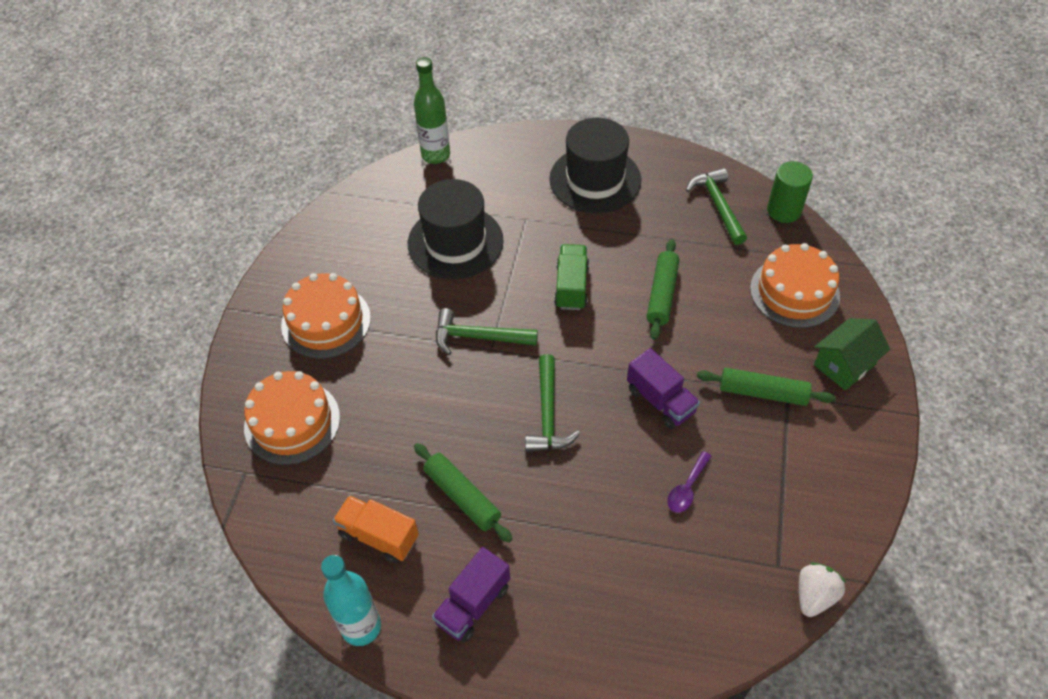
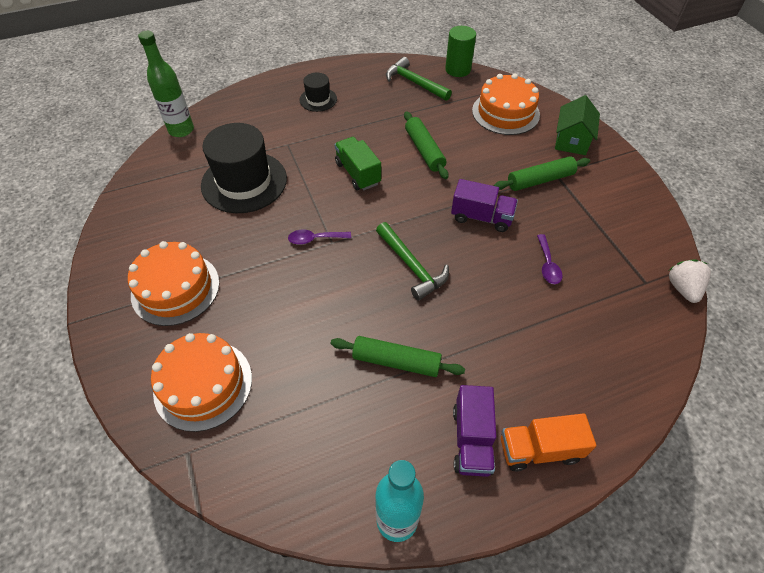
camera: 35 degrees left, 0 degrees up
orange truck [333,495,419,563] -> orange truck moved to [501,413,596,472]
green hammer [436,308,538,355] -> purple spoon [288,230,351,245]
black hat [549,118,641,214] -> black hat [300,73,337,112], size x0.50

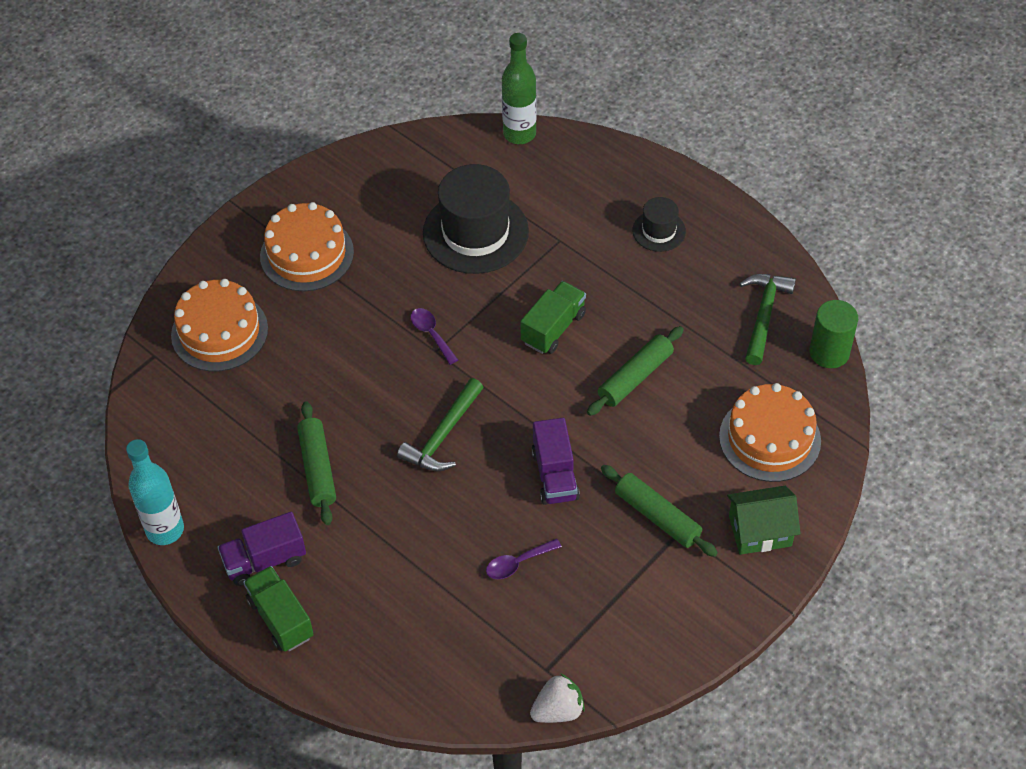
camera: 65 degrees right, 0 degrees up
orange truck [501,413,596,472] -> green truck [243,566,314,652]

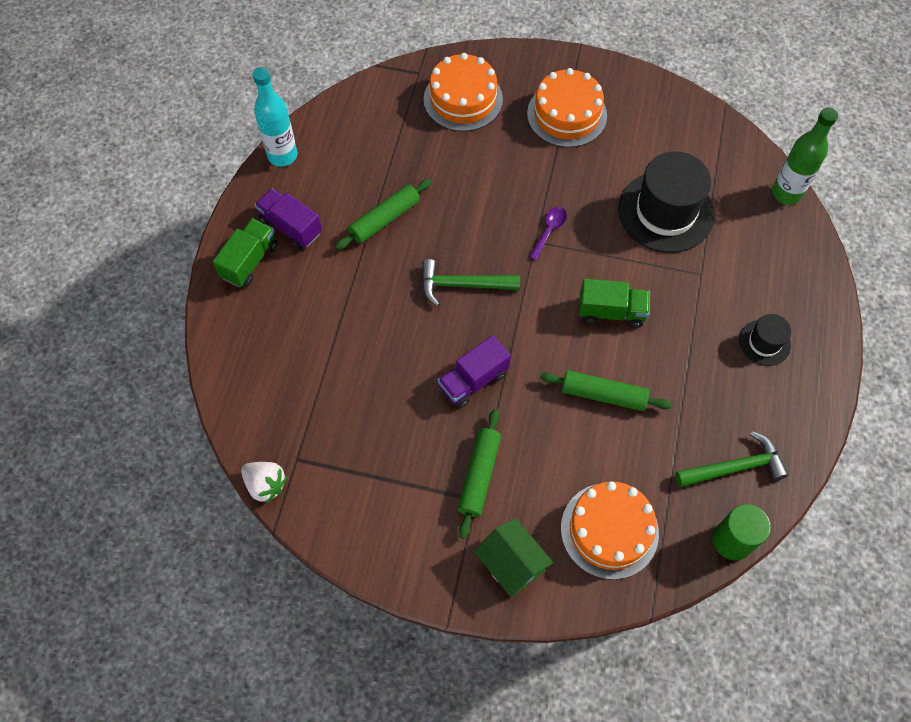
camera: 60 degrees right, 10 degrees up
purple spoon [486,539,562,579] -> none

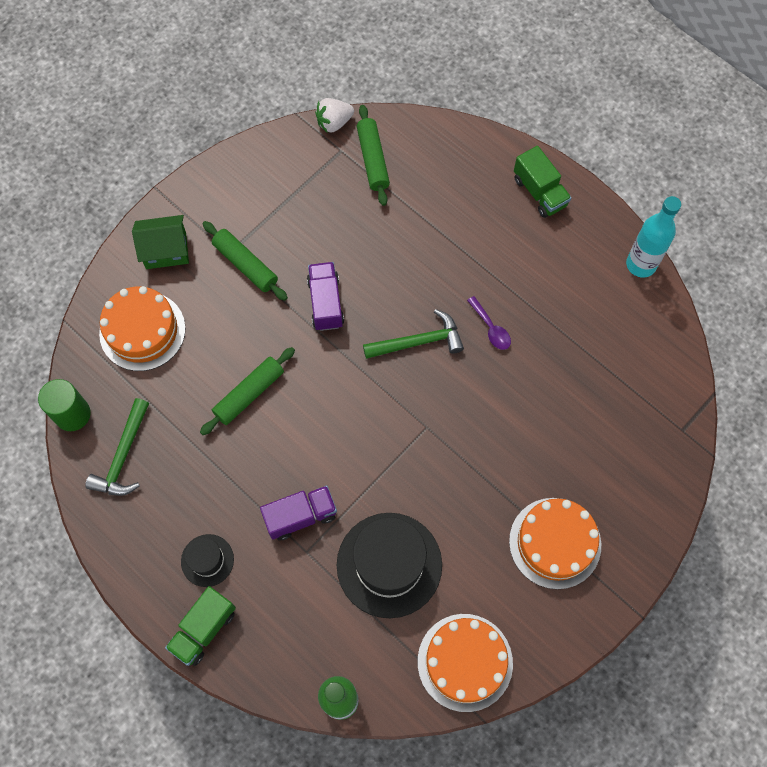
camera: 120 degrees right, 5 degrees up
purple truck [255,188,322,249] -> purple truck moved to [260,486,337,540]
green rolling pin [335,179,432,250] -> green rolling pin moved to [356,105,390,206]
green hammer [422,259,520,306] -> green hammer turned 45 degrees clockwise [363,309,464,359]
orange cake [424,53,503,131] -> orange cake moved to [418,614,513,712]
purple spoon [529,207,567,261] -> purple spoon moved to [467,296,511,350]
green truck [579,279,650,328] -> green truck moved to [165,586,236,666]

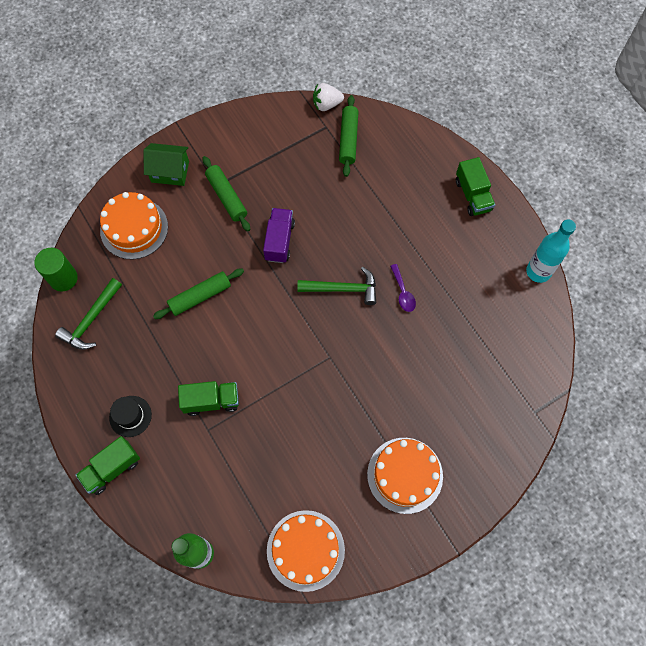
camera: 15 degrees right, 0 degrees up
purple truck [260,486,337,540] -> green truck [178,381,239,416]
black hat [337,513,442,618] -> none

